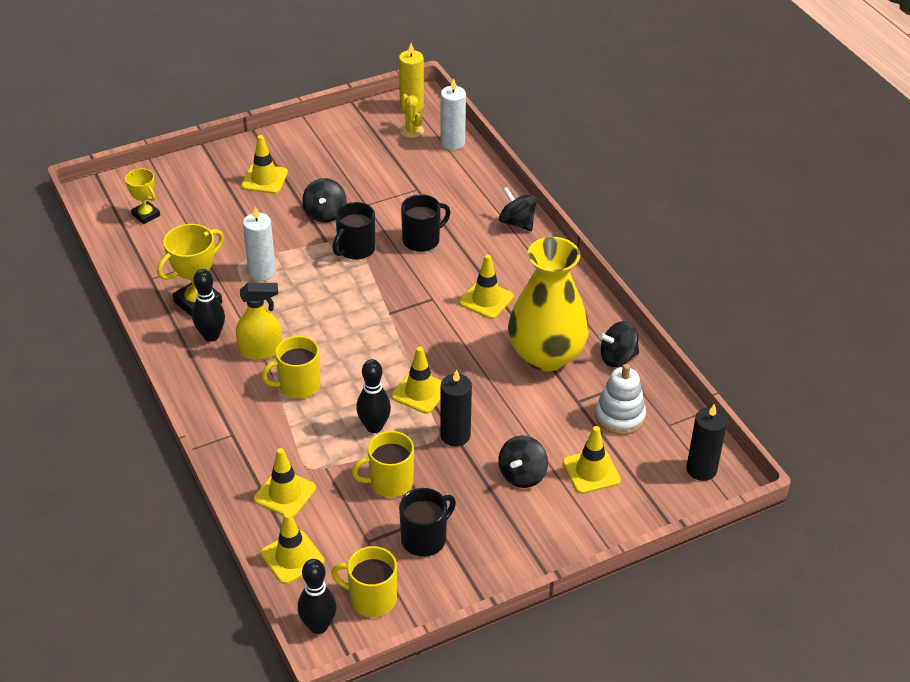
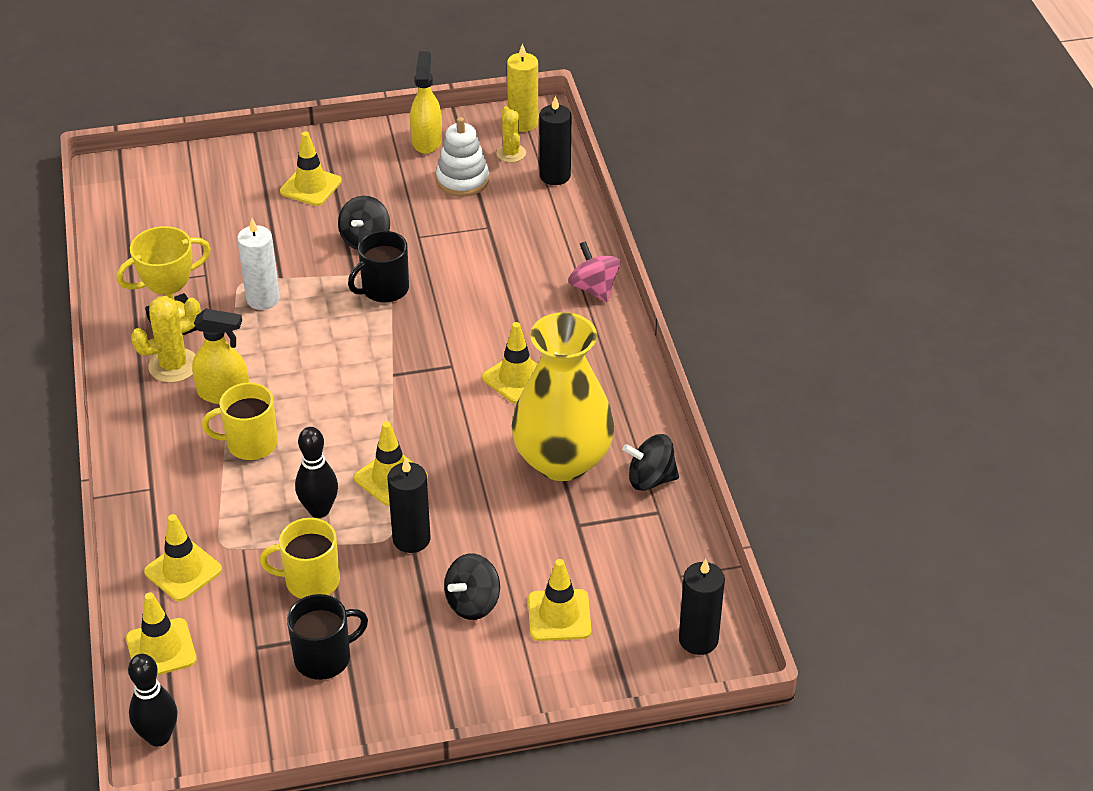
camera: 15 degrees right, 0 degrees up
yellow trophy [125,168,160,224] -> none
black bowling pin [192,269,225,342] -> yellow cactus [131,296,201,383]
yellow mug [331,546,397,617] -> none
black mug [401,194,450,252] -> none
white candle [440,78,466,150] -> black candle [539,95,571,185]
black spinning top [499,187,537,231] -> pink spinning top [568,241,621,302]
white stacking toy [595,364,646,435] -> white stacking toy moved to [436,117,489,197]
none -> yellow spray bottle [410,51,442,154]

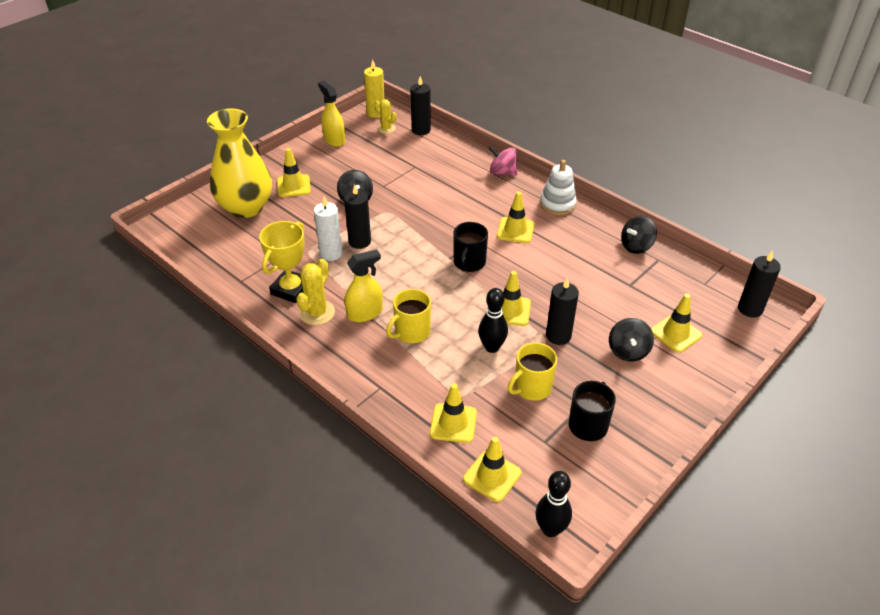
camera: 35 degrees left, 0 degrees up
black mug [348,231,409,303] -> black mug moved to [453,222,488,272]
white stacking toy [436,117,489,197] -> white stacking toy moved to [540,160,577,215]
yellow vase [511,312,614,481] -> yellow vase moved to [207,109,272,218]
none -> black candle [344,185,371,249]

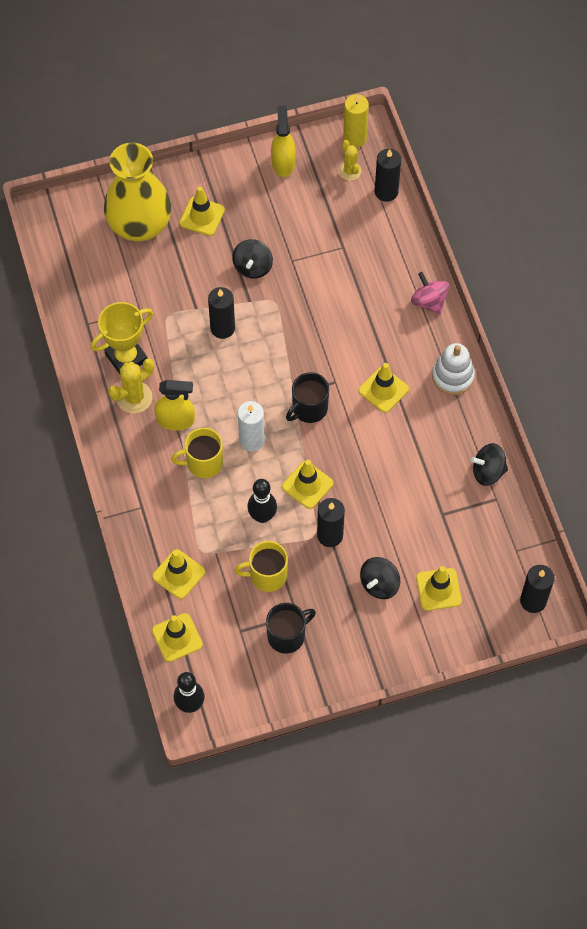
camera: 30 degrees right, 20 degrees up
white candle [314,197,343,261] -> white candle moved to [238,401,265,452]

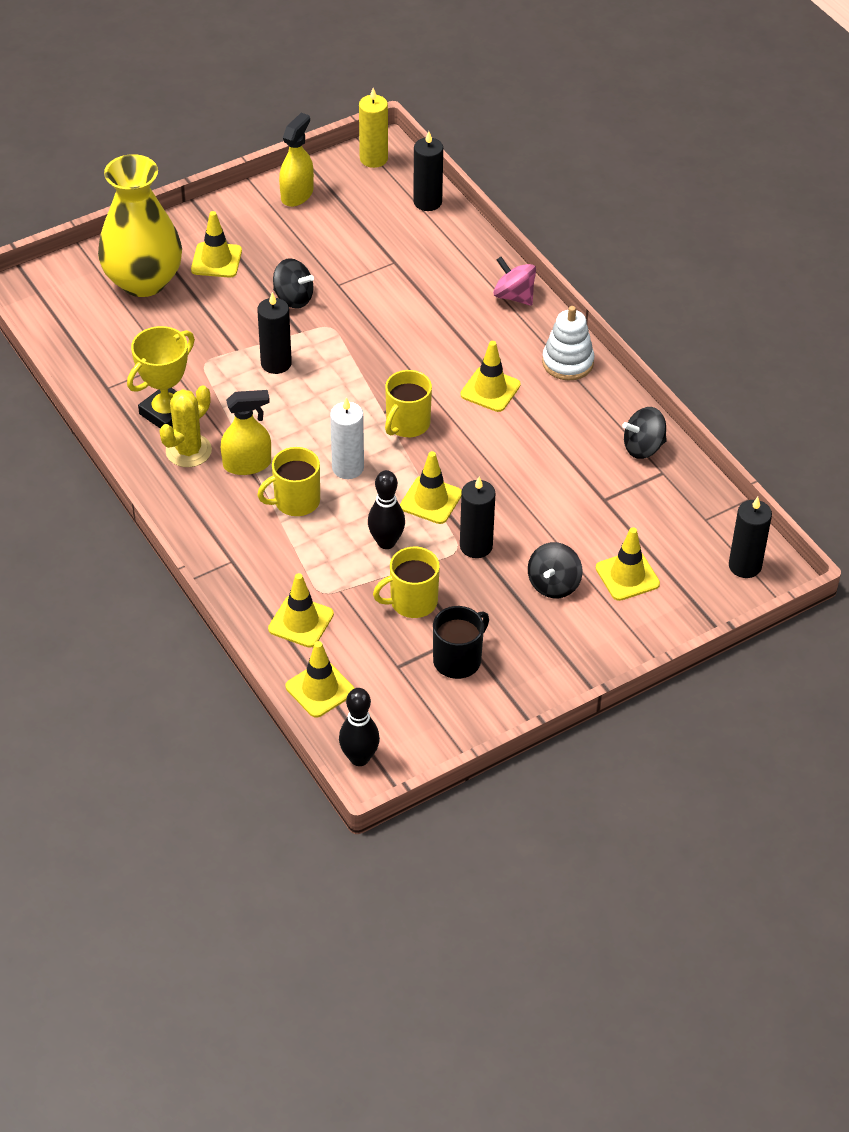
camera: 15 degrees left, 15 degrees down
black spinning top [232,239,273,279] -> black spinning top turned 60 degrees counterclockwise [273,258,314,309]
yellow spray bottle [271,106,296,177] -> yellow spray bottle turned 45 degrees clockwise [279,113,314,207]
black mug [286,372,329,423] -> yellow mug [385,370,432,437]
yellow cactus [339,140,361,181] -> none

